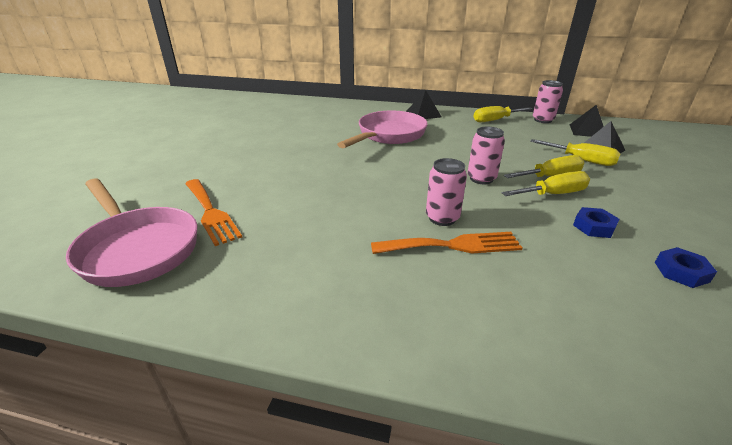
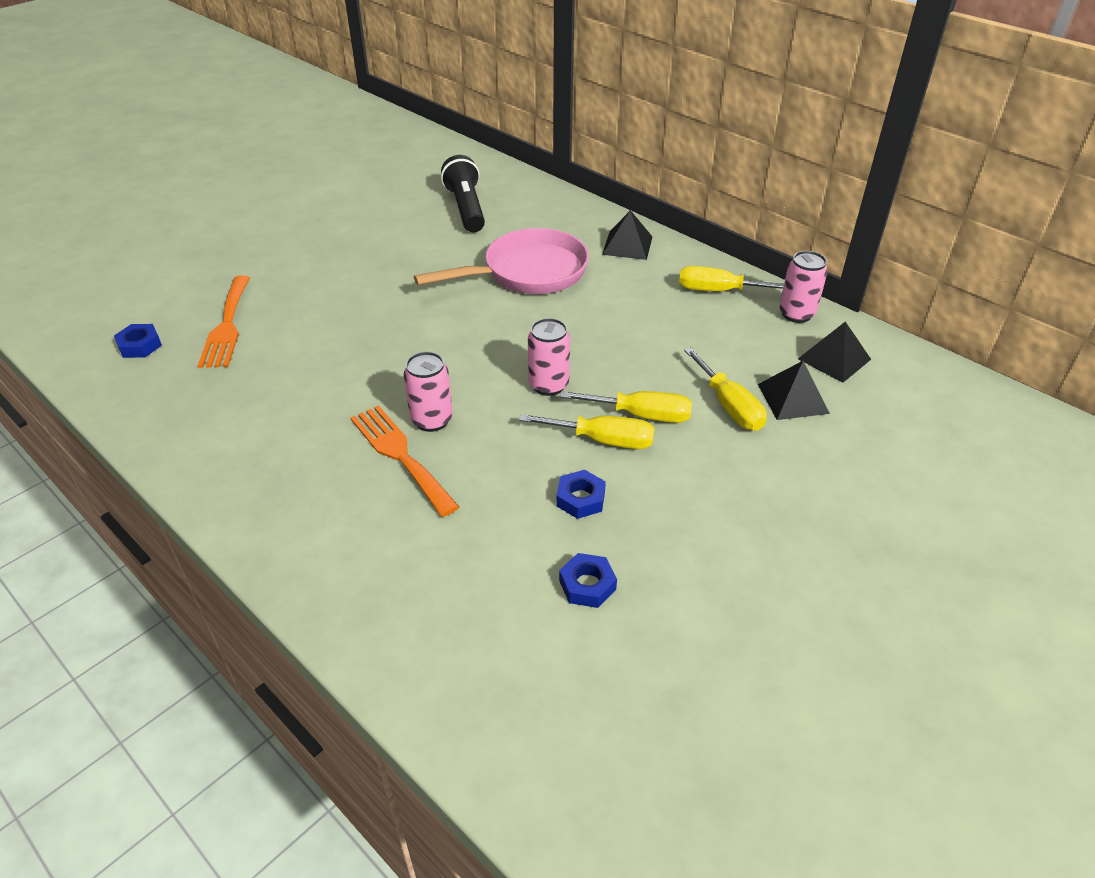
camera: 30 degrees right, 10 degrees up
pink pan [66,179,197,287] -> blue nut [114,324,162,358]
orange fork [371,232,523,254] -> orange fork turned 150 degrees counterclockwise [351,405,459,517]
none -> black flashlight [441,155,485,232]

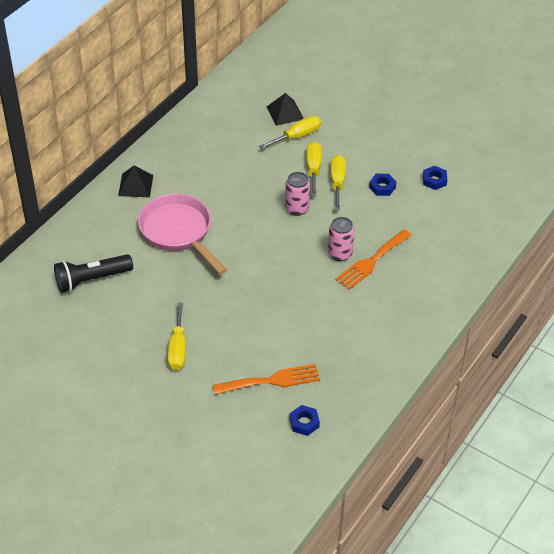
camera: 100 degrees left, 5 degrees up
yellow screwdriver [679,266,784,291] -> yellow screwdriver moved to [168,303,186,370]
pink can [779,251,828,323] -> none
black pyramid [798,322,871,383] -> none

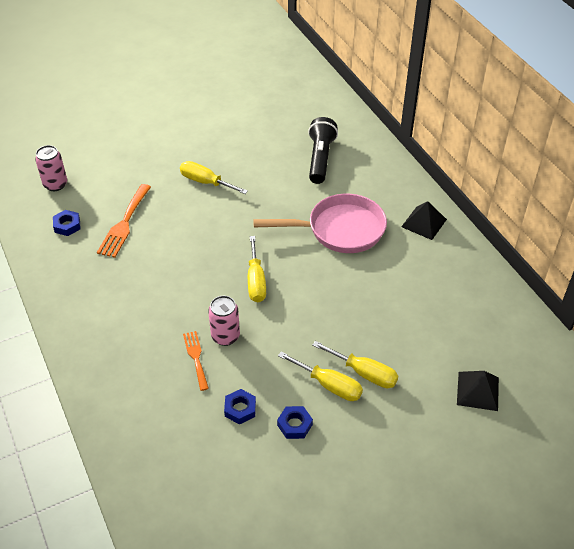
camera: 120 degrees right, 0 degrees up
yellow screwdriver [259,116,321,149] -> yellow screwdriver moved to [248,236,266,302]
pink can [285,172,310,216] -> pink can moved to [35,145,67,191]
orange fork [335,229,412,290] -> orange fork [183,331,209,391], size x0.63
blue nut [423,166,447,190] -> blue nut moved to [224,389,256,425]

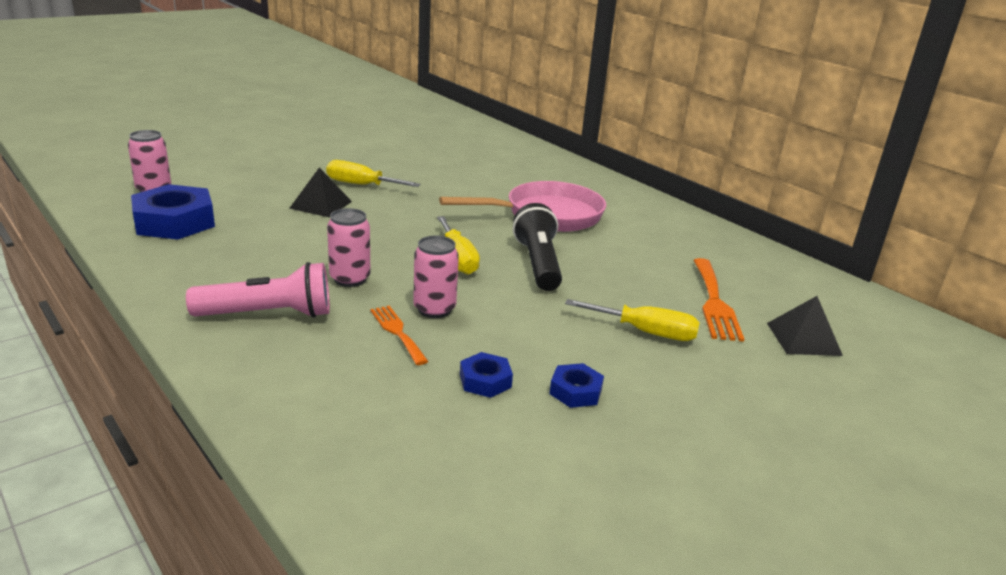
camera: 15 degrees left, 20 degrees down
blue nut [53,210,81,236] -> blue nut [131,184,215,240], size x2.01
orange fork [97,184,151,258] -> orange fork moved to [693,258,744,342]
yellow screwdriver [278,352,363,401] -> none
black flashlight [308,117,338,184] -> black flashlight moved to [513,203,562,291]
black pyramid [401,201,447,240] -> black pyramid moved to [289,167,352,217]
none -> pink flashlight [186,262,330,318]
none -> pink can [327,208,370,287]

